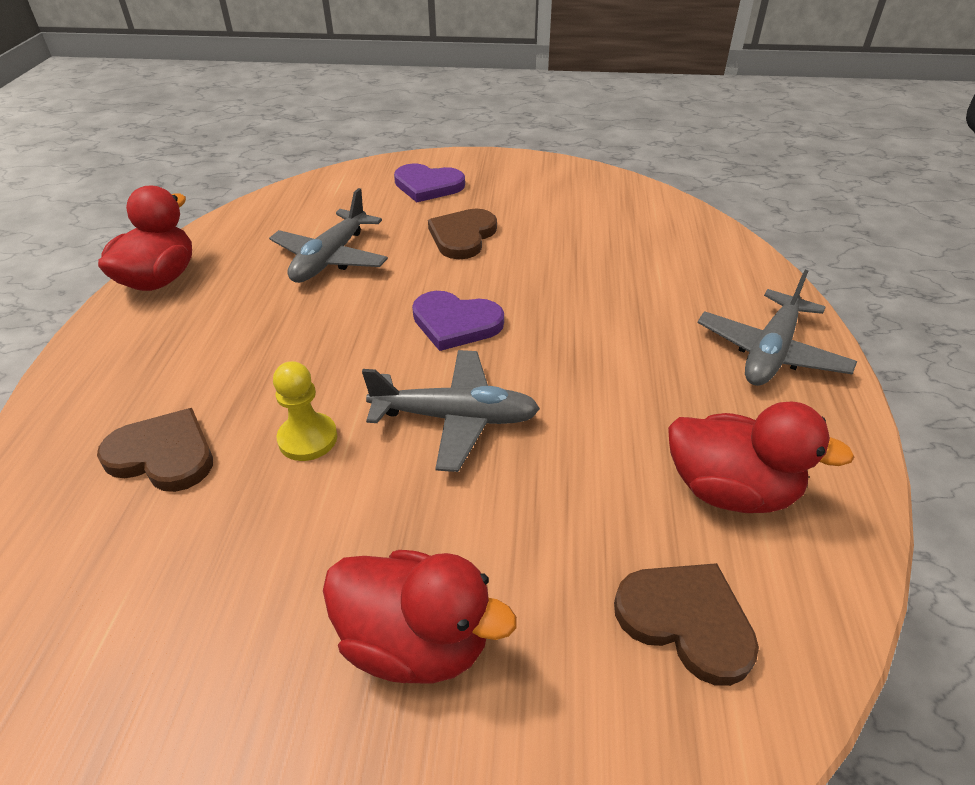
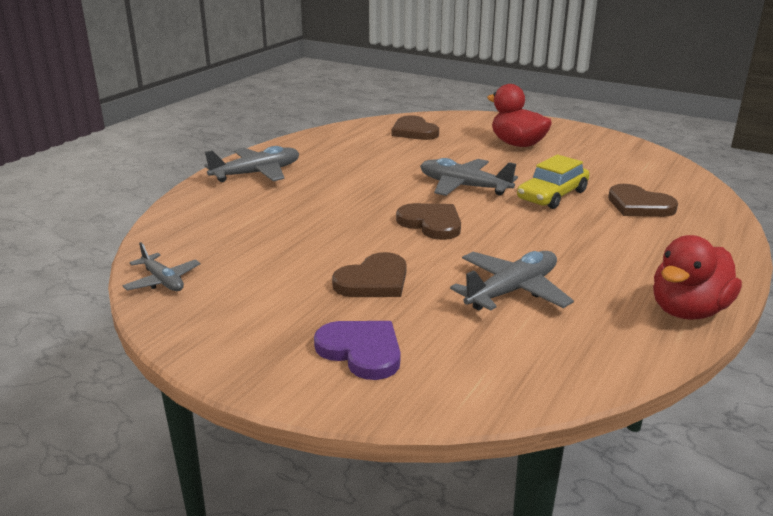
camera: 155 degrees left, 15 degrees down
yellow pawn [273,361,337,461] -> yellow car [517,155,590,209]
purple heart [412,291,504,351] -> brown heart [396,203,461,240]
red duck [668,402,854,513] -> none
none -> grey plane [123,242,201,291]

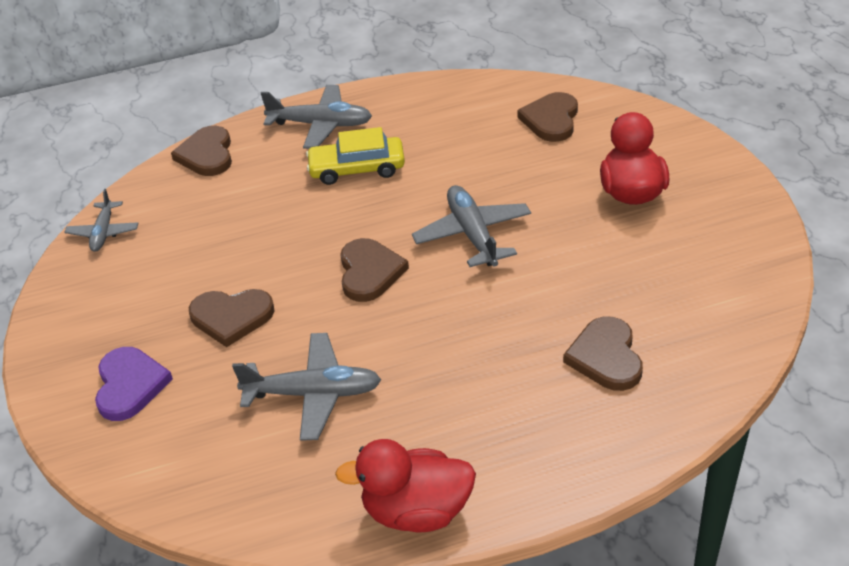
camera: 45 degrees right, 15 degrees up
yellow car [517,155,590,209] -> yellow car moved to [306,127,405,185]
none -> brown heart [171,126,232,176]

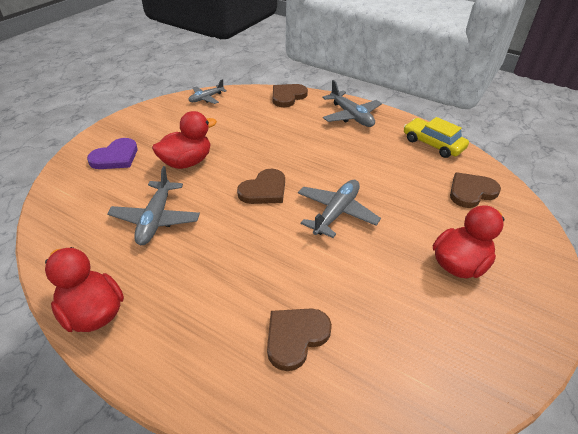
camera: 45 degrees right, 0 degrees up
brown heart [189,289,274,347] -> red duck [152,111,217,169]
grey plane [232,333,381,441] -> grey plane turned 45 degrees clockwise [107,166,200,245]
yellow car [306,127,405,185] -> yellow car moved to [404,117,469,158]

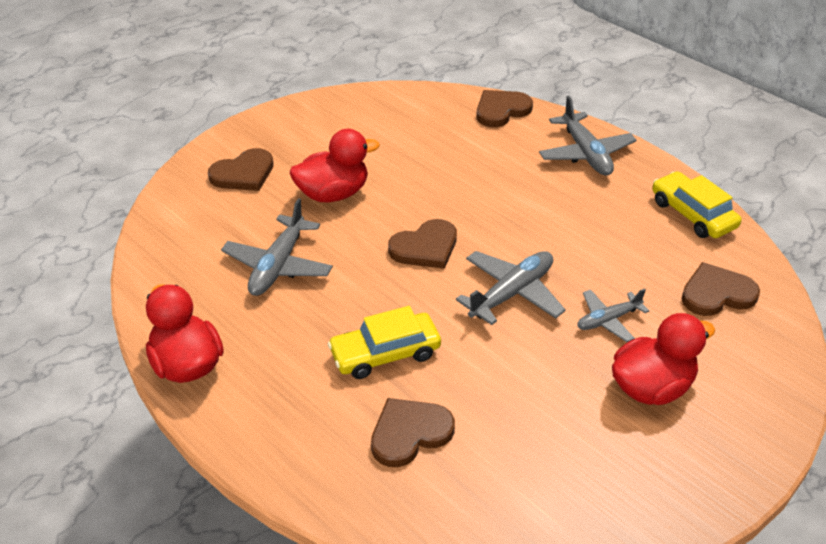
camera: 15 degrees right, 0 degrees up
purple heart [87,138,137,169] -> brown heart [208,148,274,191]
grey plane [189,79,227,104] -> grey plane moved to [577,289,649,342]
none -> yellow car [328,306,441,379]

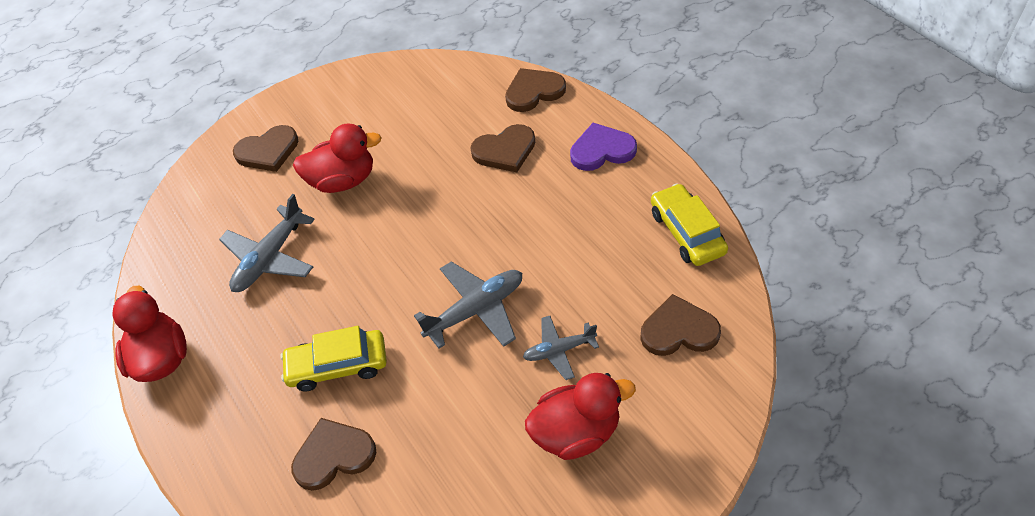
camera: 15 degrees right, 10 degrees up
brown heart [388,219,457,269] -> brown heart moved to [470,124,535,172]
grey plane [539,96,637,176] -> purple heart [570,123,637,171]

